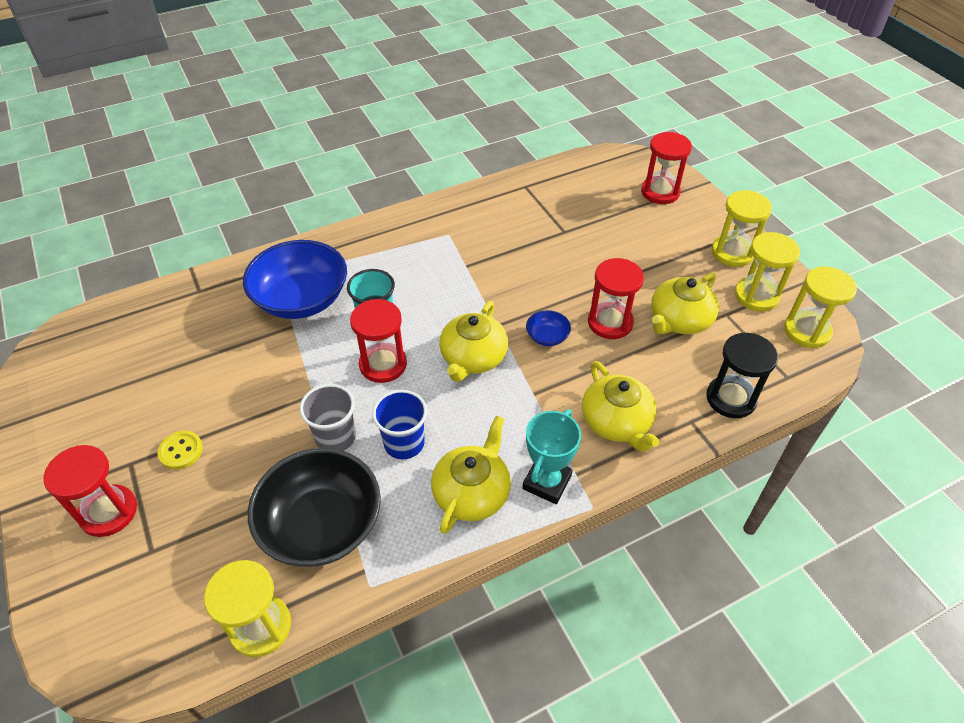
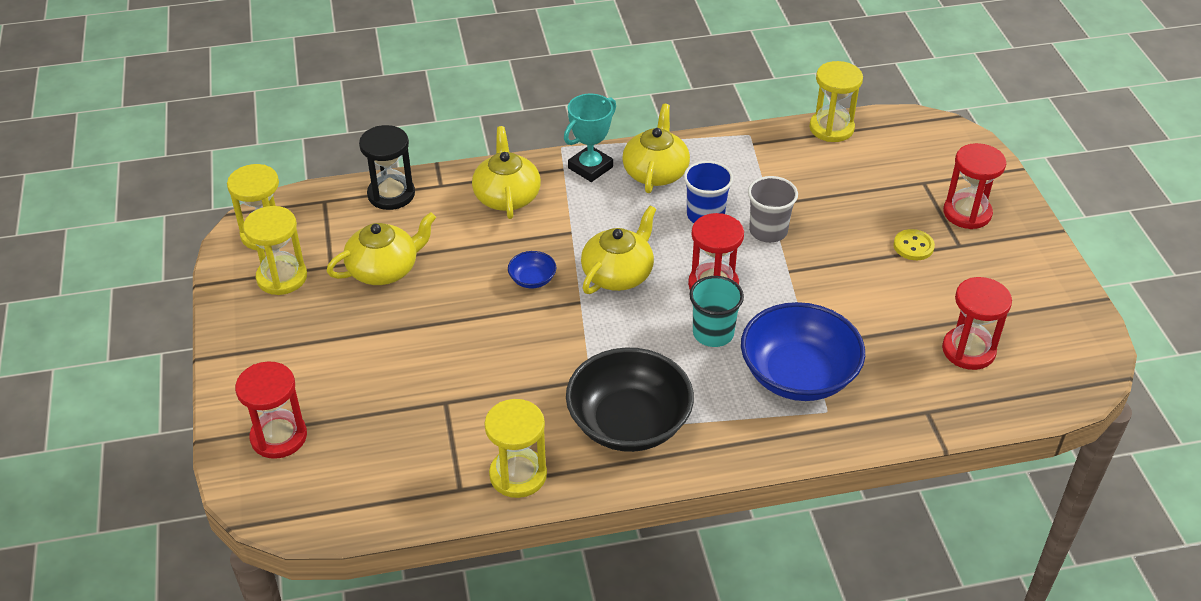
camera: 165 degrees left, 5 degrees down
black bowl [248,448,381,567] -> black bowl moved to [566,347,694,452]
yellow teapot [431,415,511,534] -> yellow teapot turned 150 degrees clockwise [622,104,690,193]
red hourglass [588,258,644,339] -> red hourglass moved to [942,277,1012,370]
yellow hourglass [712,190,772,267] -> yellow hourglass moved to [484,399,547,498]

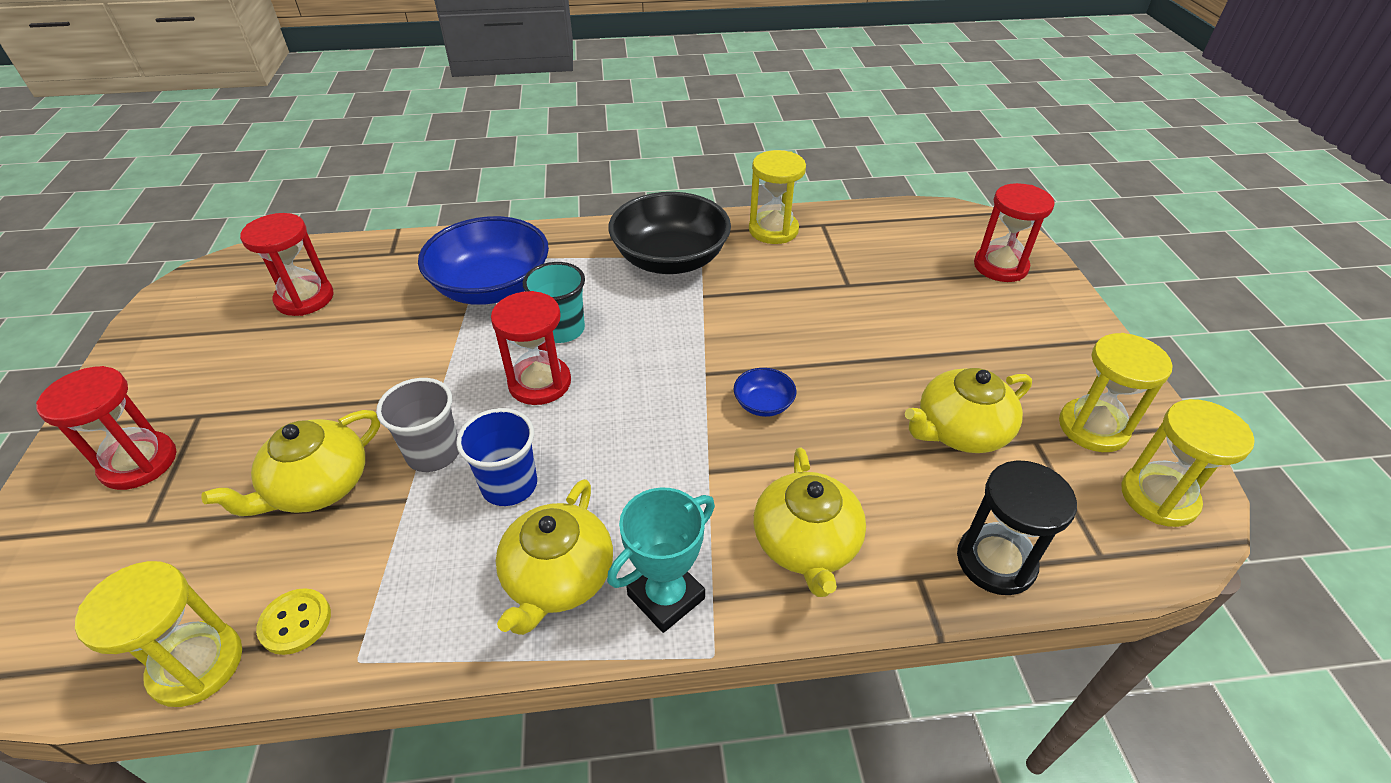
camera: 175 degrees left, 0 degrees up
yellow teapot [581,206,656,294] -> yellow teapot moved to [201,410,380,516]
yellow button [893,229,935,260] -> yellow button moved to [256,588,331,655]

